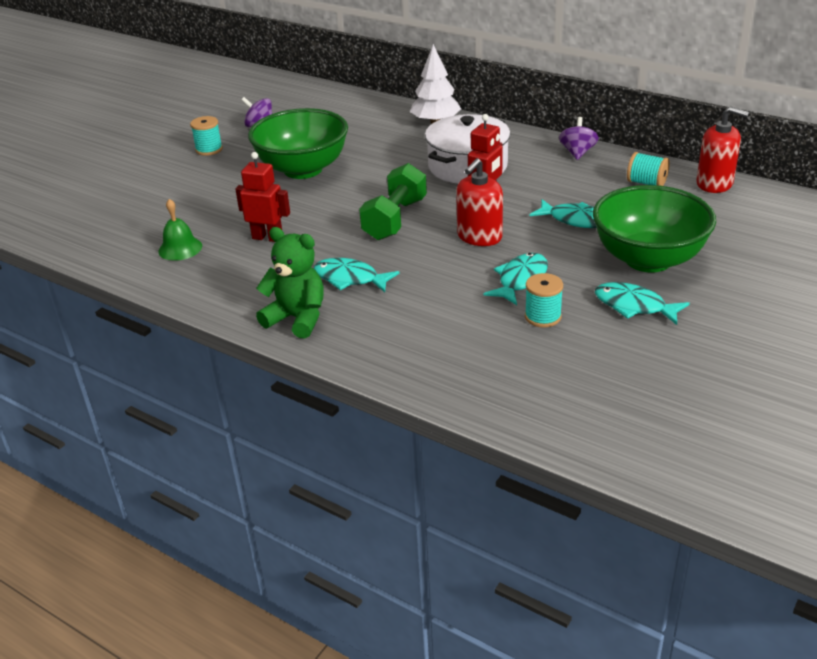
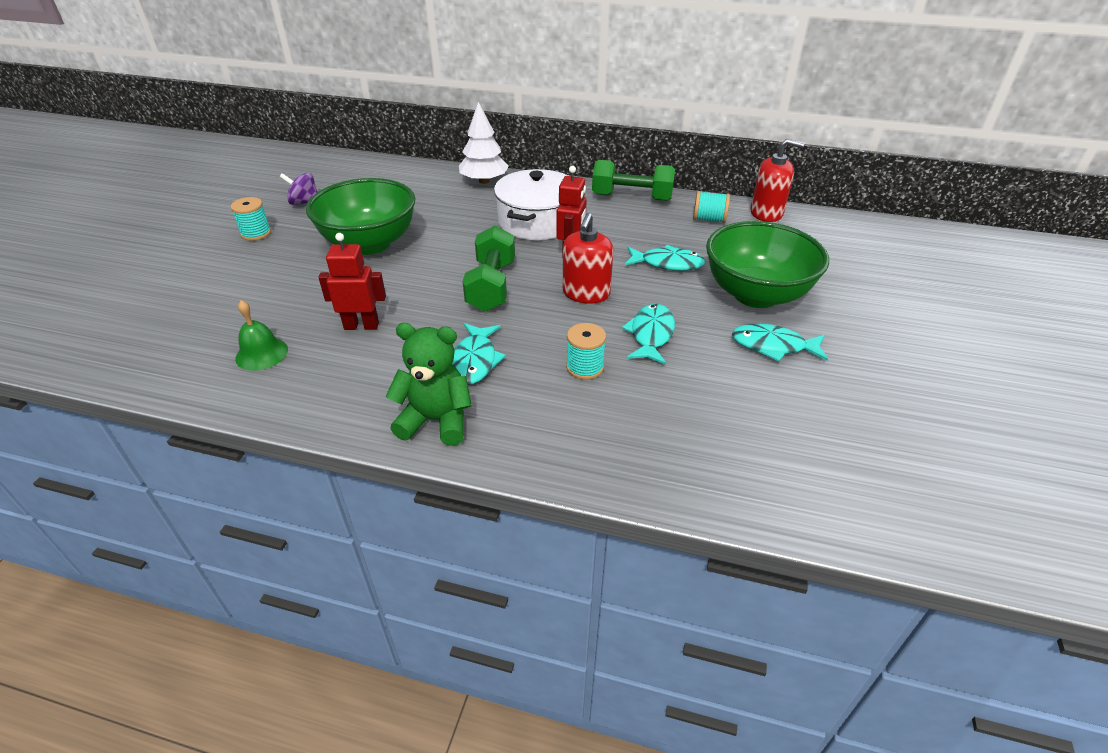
camera: 20 degrees left, 5 degrees up
turquoise fish [314,258,400,292] -> turquoise fish turned 90 degrees counterclockwise [452,323,506,385]
turquoise spool [525,273,563,327] -> turquoise spool moved to [566,323,606,380]
purple spinning top [559,117,599,160] -> green dumbbell [592,160,675,201]

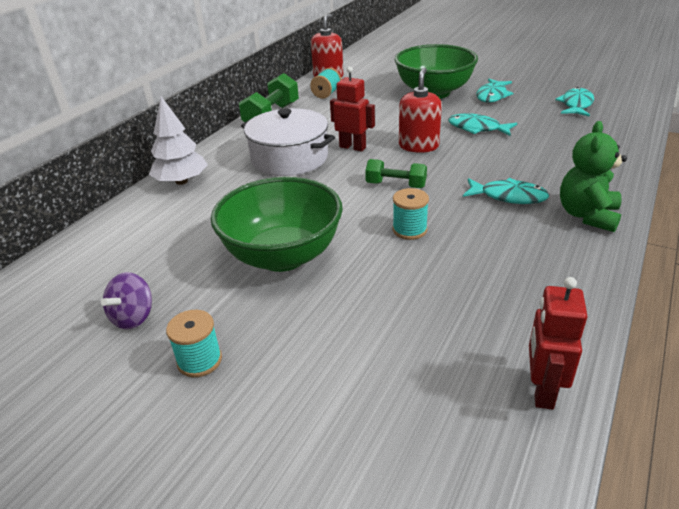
camera: 75 degrees left, 5 degrees down
green bell [235,300,288,371] -> none
red robot [318,233,386,330] -> red robot moved to [529,277,588,410]
green dumbbell [463,226,515,312] -> green dumbbell [365,159,427,188], size x0.64
red soap dispenser [563,213,613,303] -> red soap dispenser turned 105 degrees counterclockwise [399,68,442,153]
turquoise spool [566,323,606,380] -> turquoise spool moved to [393,188,429,240]
turquoise fish [625,245,705,271] -> turquoise fish moved to [555,87,594,117]

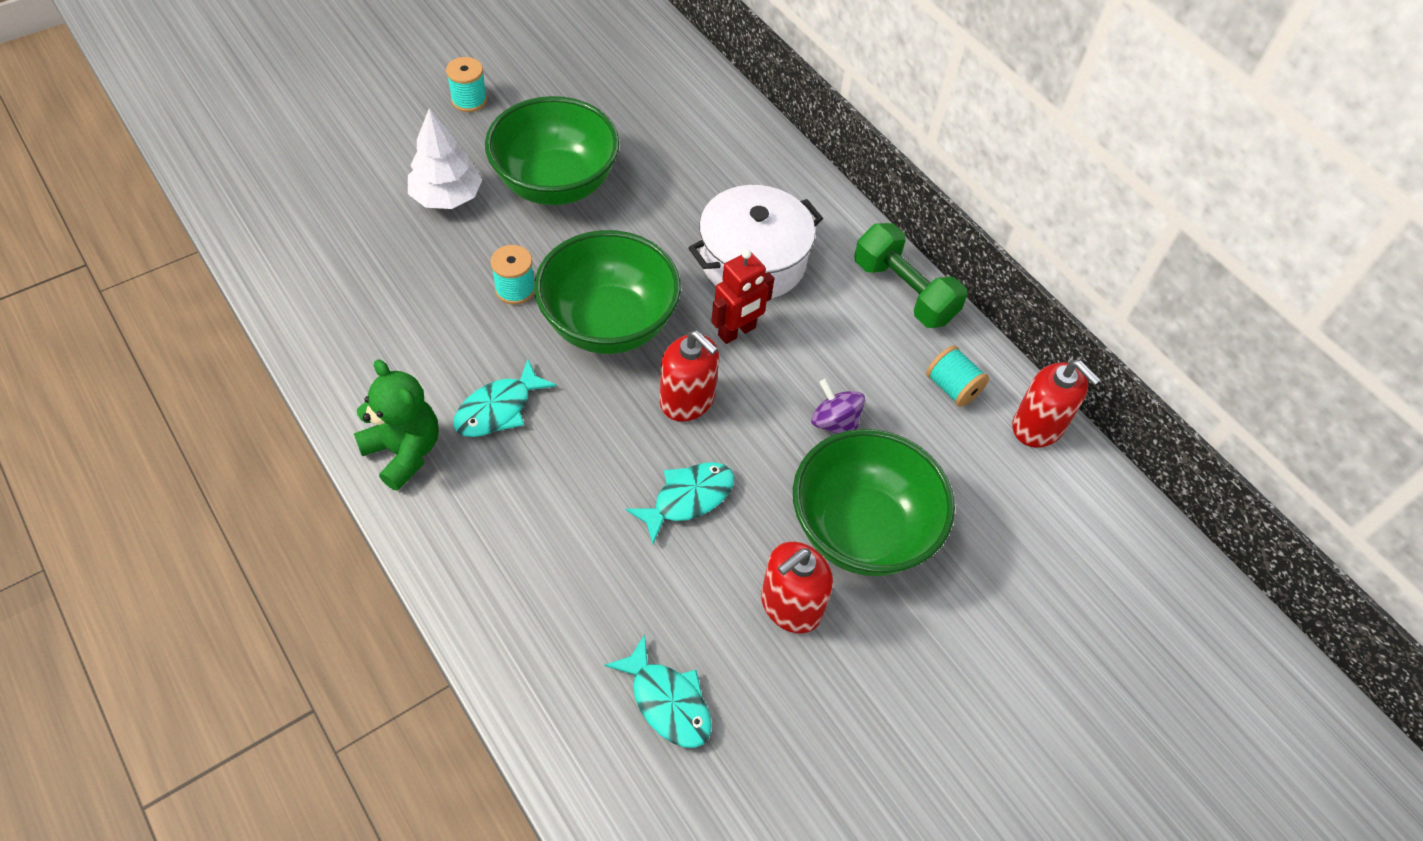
camera: 110 degrees right, 20 degrees up
purple spinning top [101,272,152,330] -> purple spinning top moved to [811,379,865,434]
white tree [149,97,208,185] -> white tree moved to [408,108,483,209]
green dumbbell [365,159,427,188] -> green bowl [534,230,681,354]
turquoise fish [476,79,513,103] -> red soap dispenser [761,542,833,633]
red robot [529,277,588,410] -> none

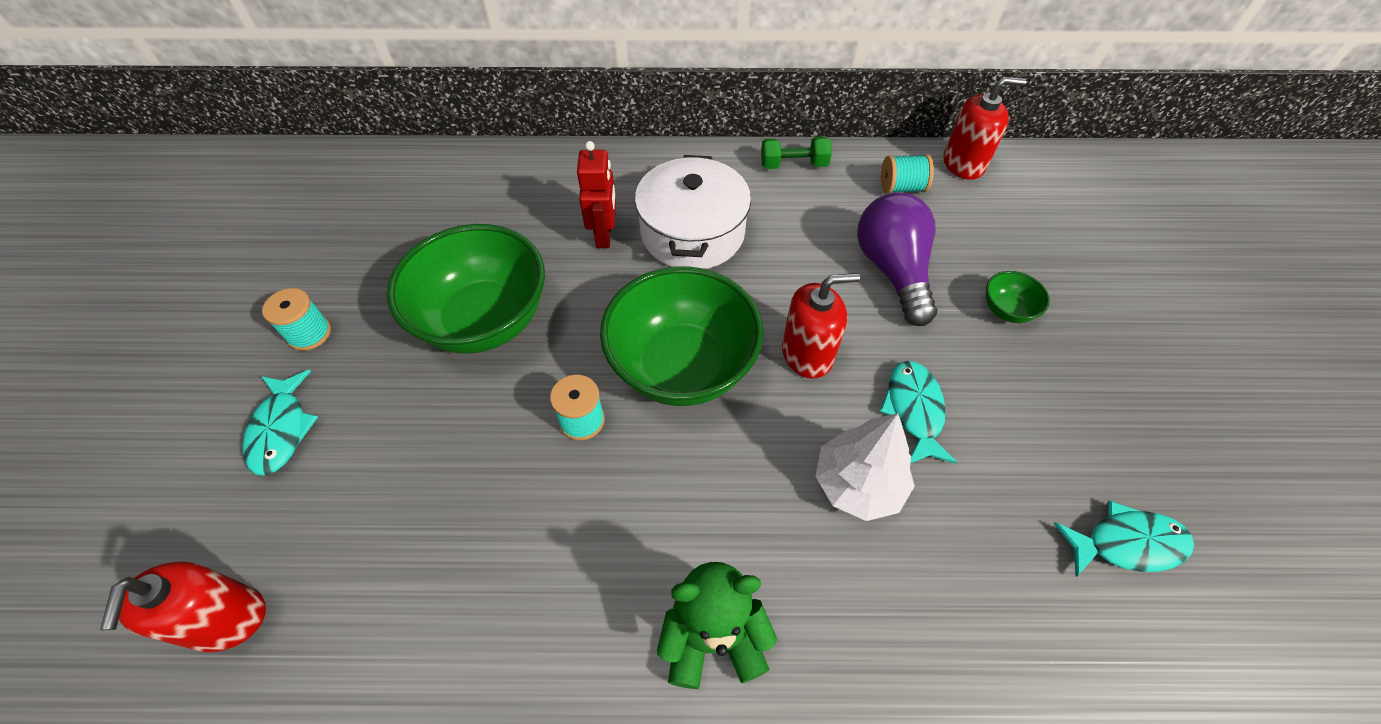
camera: 50 degrees left, 0 degrees up
white tree [408,108,483,209] -> white tree moved to [815,413,915,521]
turquoise fish [454,359,557,437] -> turquoise fish moved to [242,370,318,475]
red robot [711,249,775,344] -> red robot moved to [577,141,616,248]
red soap dispenser [761,542,833,633] -> red soap dispenser moved to [100,561,266,652]
green bowl [793,429,955,576] -> green bowl [986,271,1050,323], size x0.42
purple spinning top [811,379,865,434] -> purple light bulb [857,192,937,326]
green dumbbell [854,223,968,328] -> green dumbbell [761,136,832,169], size x0.64

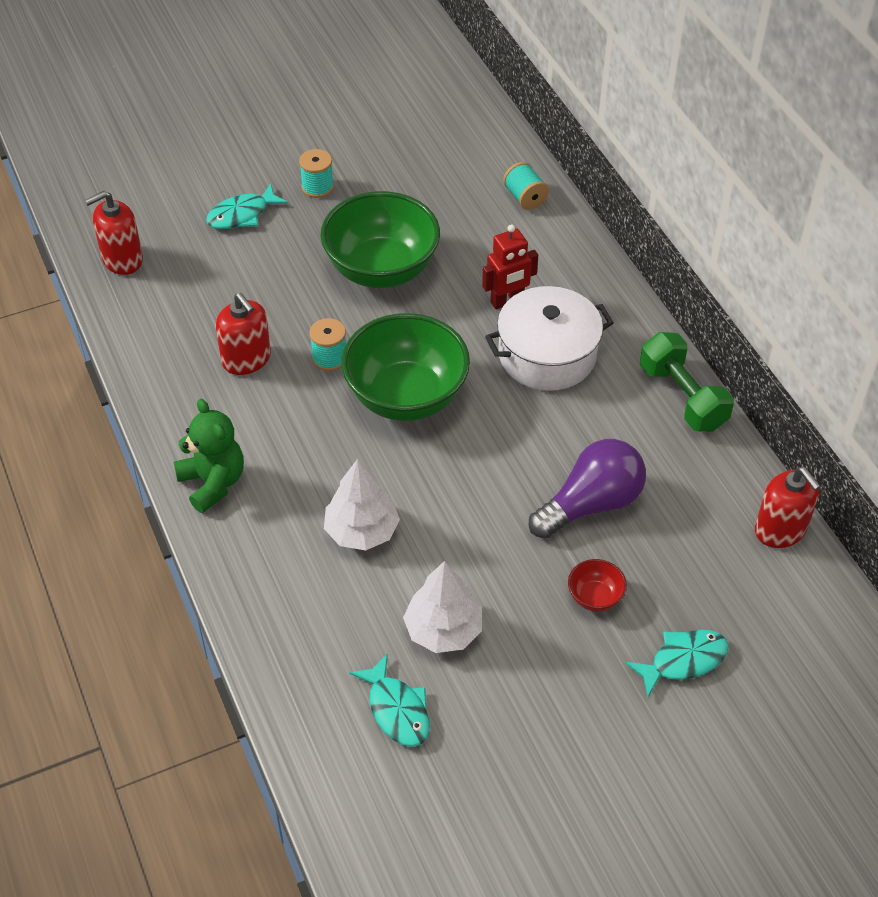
camera: 65 degrees right, 5 degrees down
green dumbbell [761,136,832,169] -> green dumbbell [640,332,734,432], size x1.56
red soap dispenser [782,273,860,379] -> red soap dispenser moved to [216,293,271,375]
turquoise fish [880,361,957,464] -> turquoise fish moved to [625,630,729,697]
turquoise spool [881,154,934,194] -> turquoise spool moved to [503,162,549,210]
green bowl [986,271,1050,323] -> red bowl [568,559,627,612]
none -> white tree [403,561,482,653]

